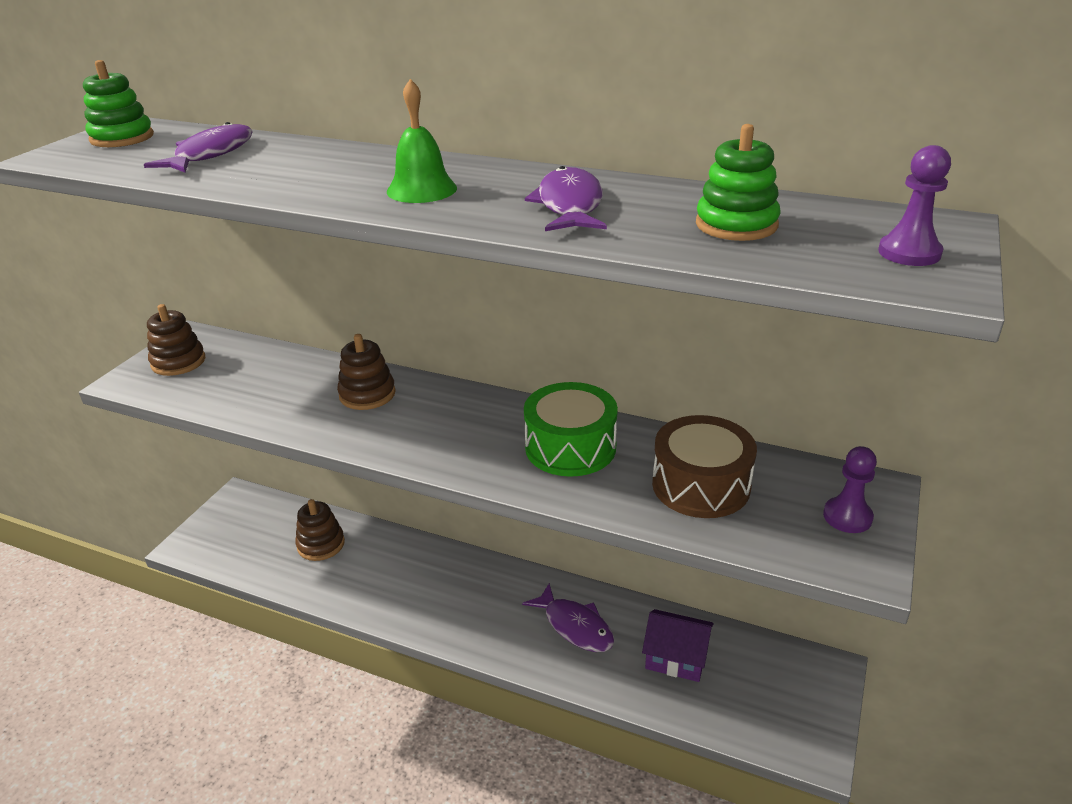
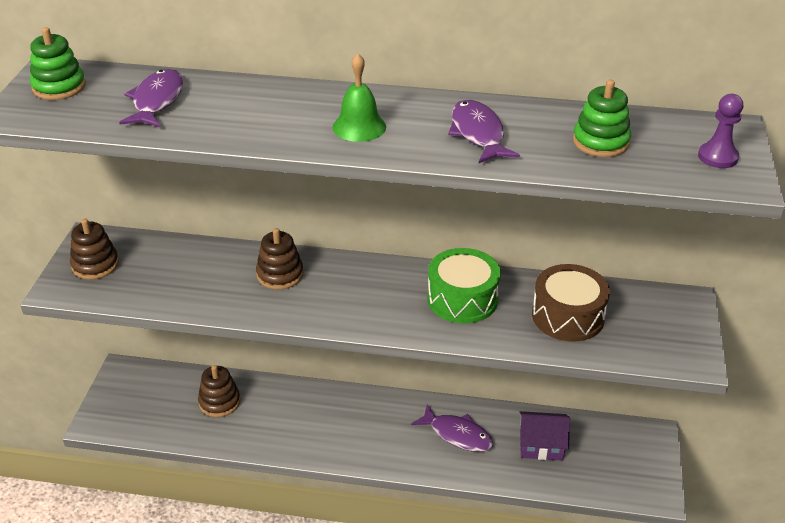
camera: 15 degrees left, 5 degrees up
purple pawn [823,446,877,533] -> none

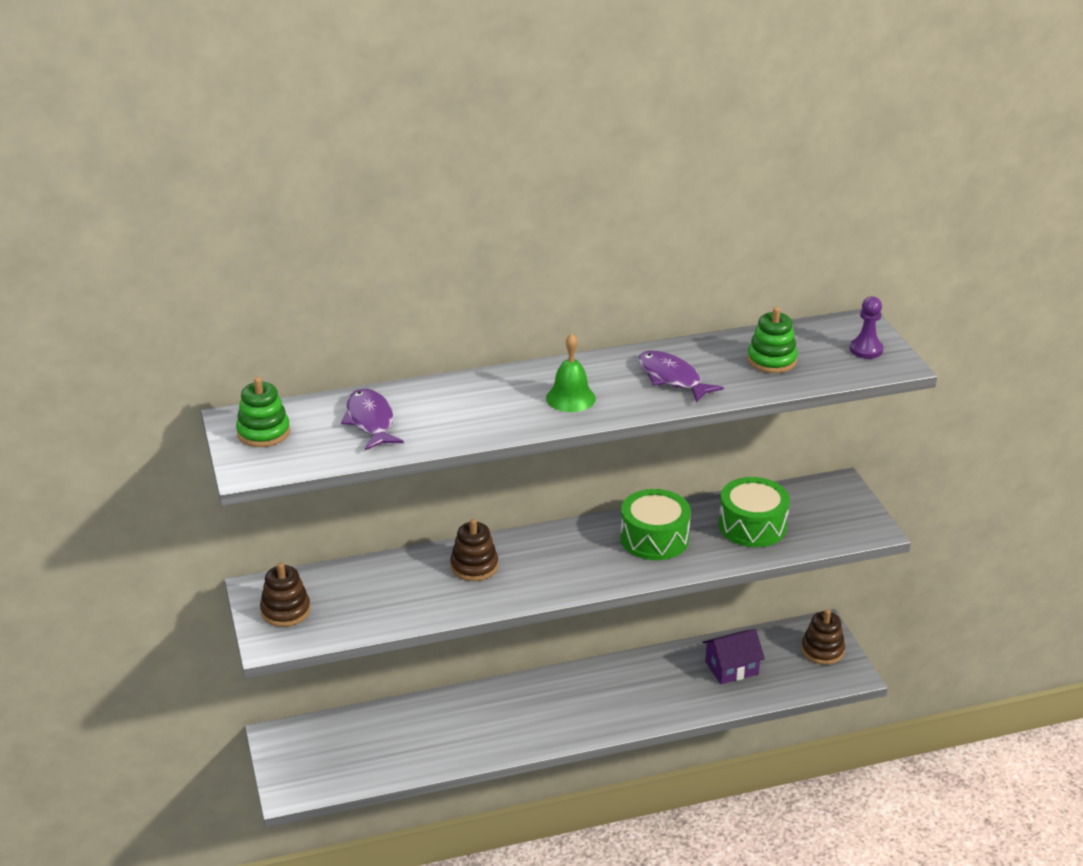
camera: 25 degrees left, 5 degrees down
brown stacking toy [198,365,240,417] -> brown stacking toy moved to [801,609,845,665]
purple fish [411,404,493,452] -> none
brown drum [532,264,610,342] -> green drum [719,477,790,547]

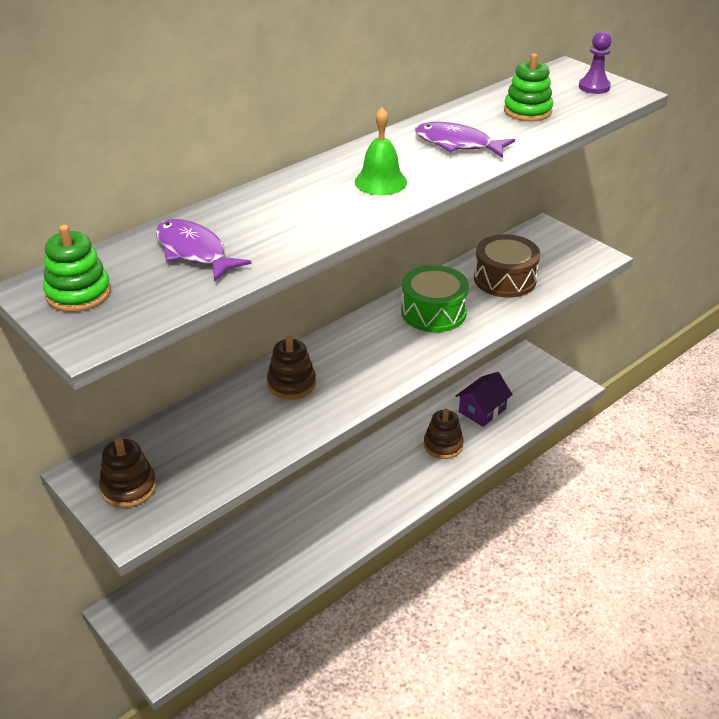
camera: 25 degrees left, 5 degrees up
green drum [719,477,790,547] -> brown drum [474,234,540,298]
brown stacking toy [801,609,845,665] -> brown stacking toy moved to [424,408,464,459]

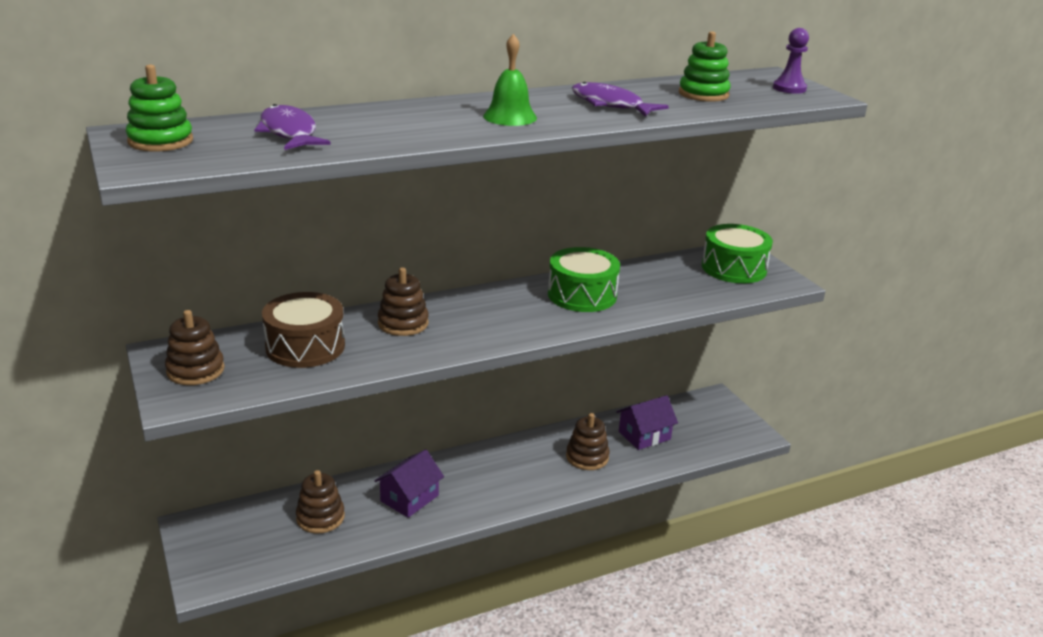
camera: 15 degrees right, 10 degrees down
brown drum [474,234,540,298] -> brown drum moved to [262,292,345,368]
none -> brown stacking toy [296,470,345,533]
none -> purple house [375,449,444,518]
none -> green drum [702,224,773,283]

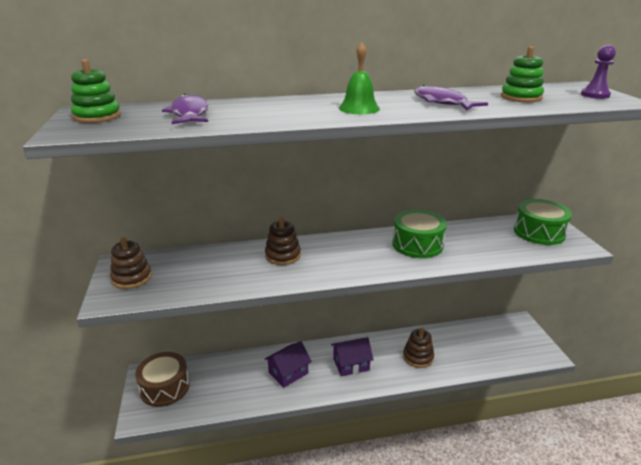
camera: 15 degrees right, 0 degrees up
brown drum [262,292,345,368] -> brown drum moved to [135,352,190,407]
brown stacking toy [296,470,345,533] -> none
purple house [616,395,678,450] -> purple house moved to [331,337,373,376]

